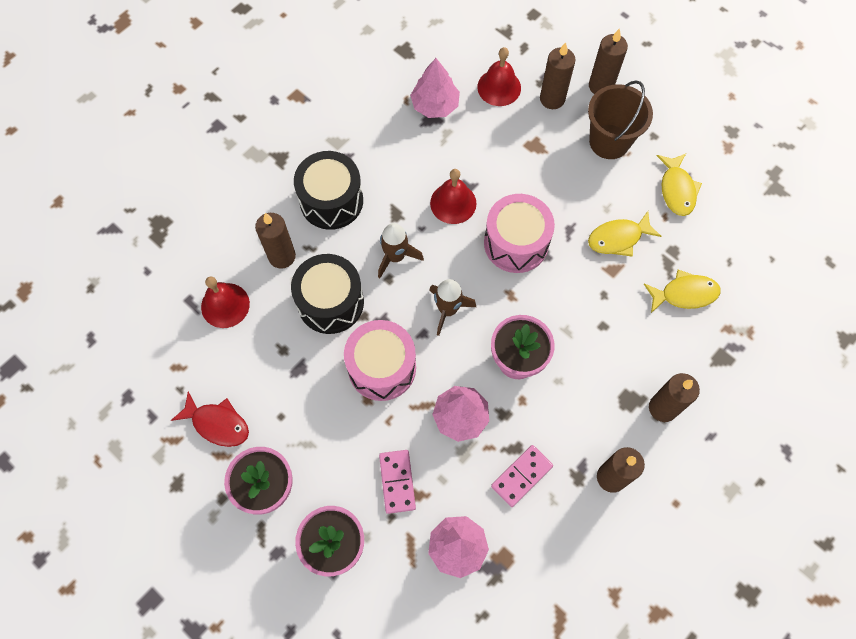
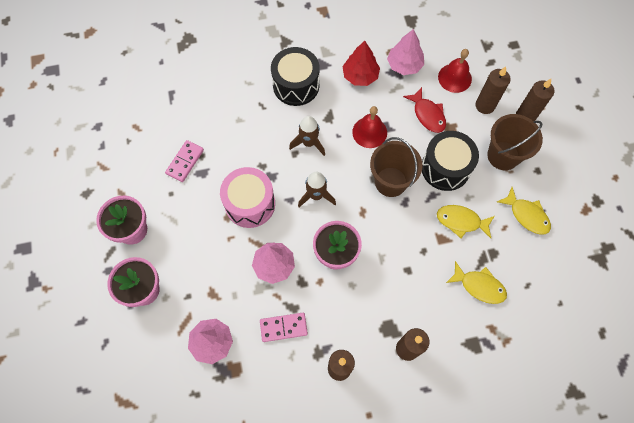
camera: 35 degrees right, 0 degrees up
red fish [171,392,249,447] -> red fish moved to [403,87,446,133]
red bell [201,277,250,328] -> none
brown candle [255,213,296,269] -> none
black drum [291,254,364,334] -> black drum moved to [422,131,479,191]
pink domino [379,450,416,514] -> pink domino moved to [165,140,204,182]
pink drum [484,194,555,273] -> brown bucket [370,137,423,197]
yellow fish [657,154,702,216] -> yellow fish turned 75 degrees counterclockwise [497,187,551,235]
none -> red tree [342,41,380,86]

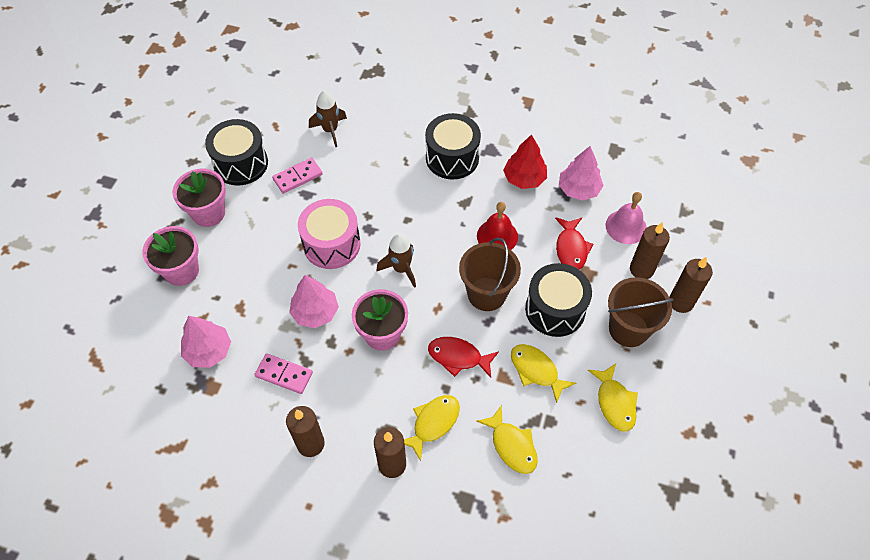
camera: 30 degrees right, 10 degrees down
brown rocket [289,116,325,156] -> brown rocket moved to [309,91,347,147]
red bell [438,49,472,93] -> pink bell [606,192,647,244]
none -> black drum [205,119,268,186]
none -> yellow fish [404,395,460,461]
none -> red fish [428,337,499,378]

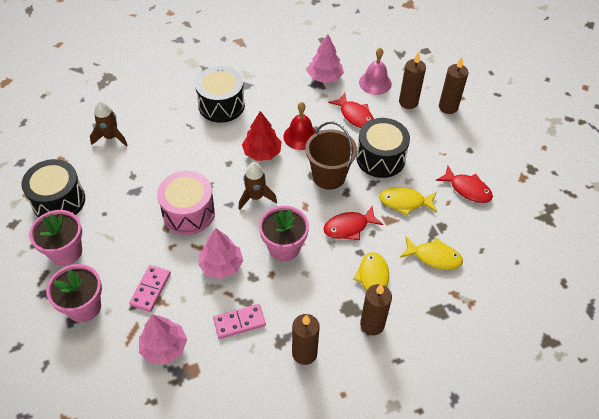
camera: 40 degrees left, 5 degrees down
pink domino [272,157,323,194] -> pink domino moved to [129,265,171,312]
red tree [503,134,547,189] -> red tree moved to [242,111,282,161]
yellow fish [588,364,638,431] -> red fish [436,166,493,203]
brown bucket [608,277,674,347] -> none

